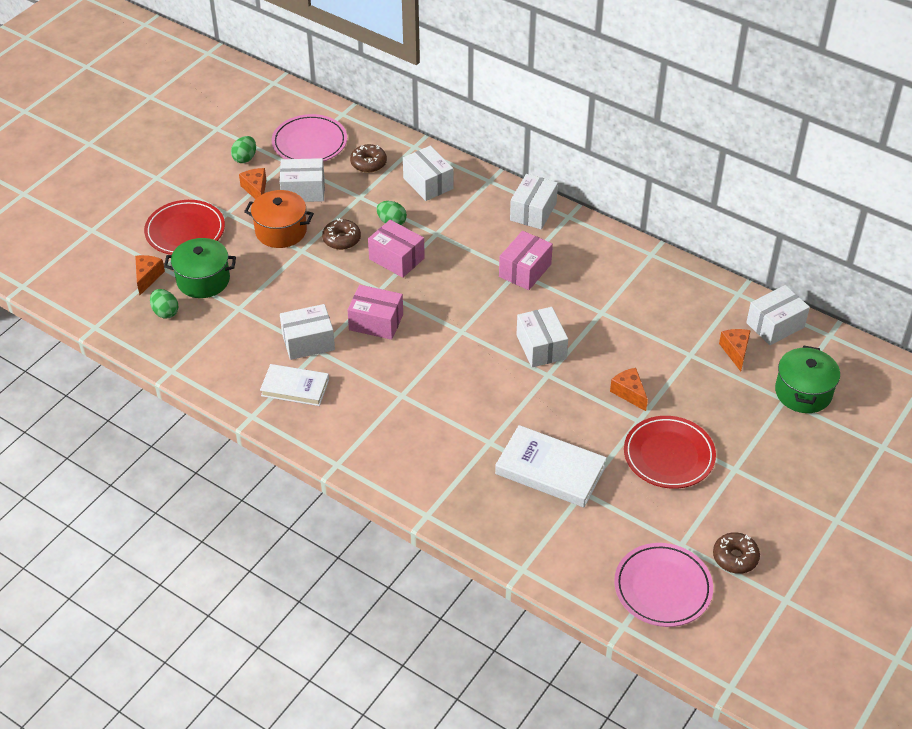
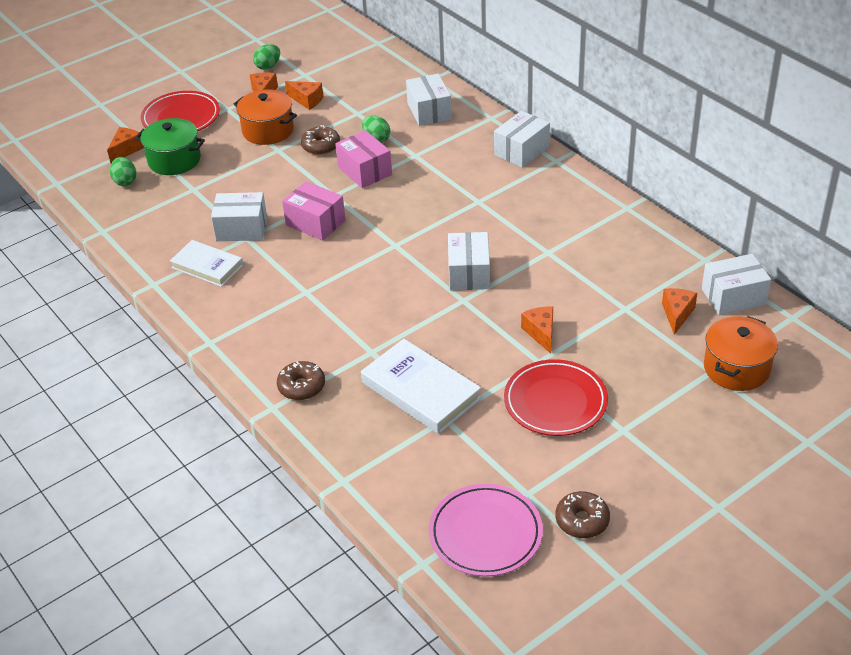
camera: 20 degrees right, 5 degrees down
pink plate [272,114,347,162] -> none
white box [280,158,325,202] -> orange cheese [285,81,323,110]
brown donut [350,144,387,173] -> brown donut moved to [277,361,325,400]
pink box [499,231,553,290] -> none
green pot [775,346,840,413] -> orange pot [704,316,778,391]

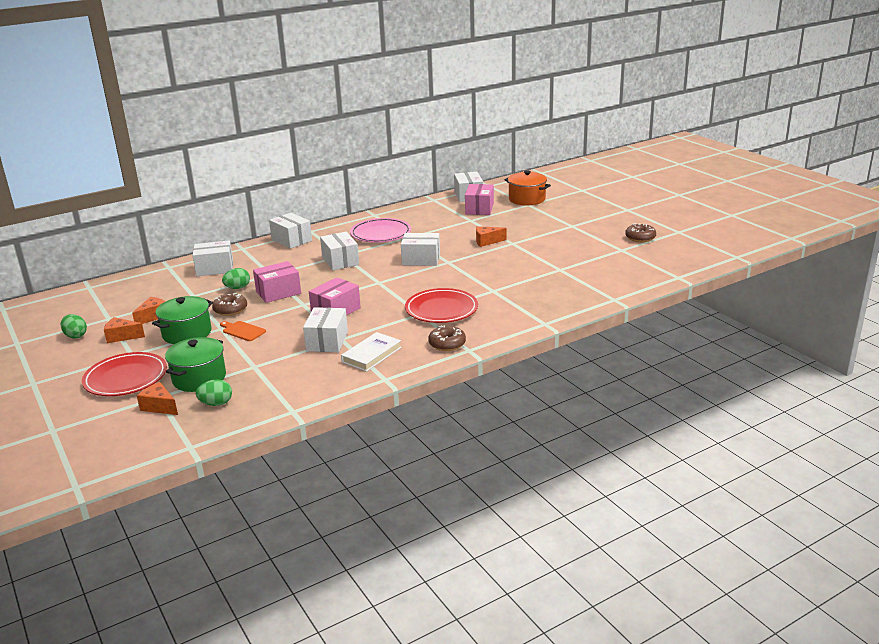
camera: 85 degrees left, 15 degrees down
orange pot [233,90,297,145] -> green pot [152,296,213,344]
brown donut [277,361,325,400] -> brown donut moved to [428,325,466,351]
white book [361,339,481,434] -> none
pink plate [429,484,543,577] -> pink plate moved to [350,218,411,243]
red plate [504,359,608,436] -> red plate moved to [405,288,478,323]
orange cheese [662,288,697,335] -> pink box [465,184,494,215]
none -> orange cutting board [220,321,266,341]
none -> white box [320,232,359,270]

